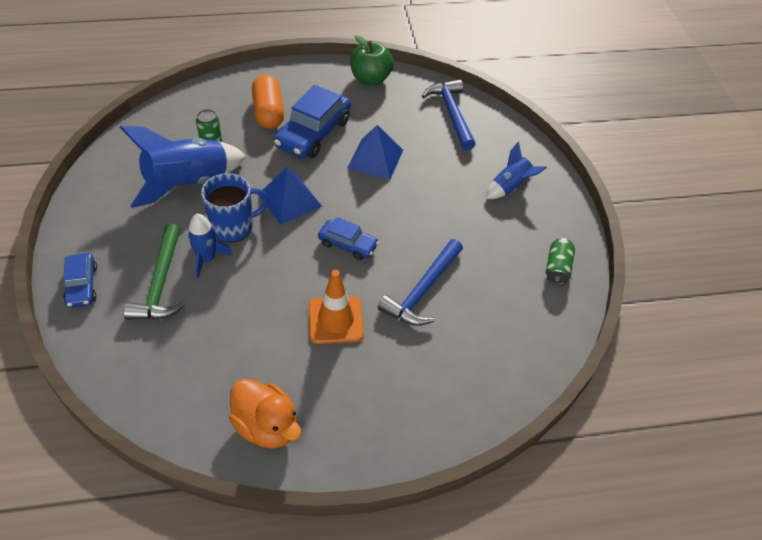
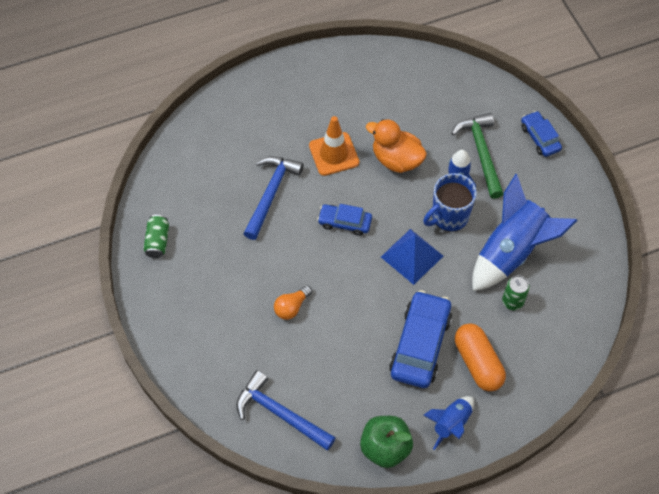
camera: 170 degrees right, 10 degrees up
orange duck [229,379,301,449] -> orange duck moved to [366,119,427,173]
blue pyramid [347,125,403,180] -> none
blue hammer [422,79,476,150] -> blue hammer turned 150 degrees clockwise [236,370,336,451]
blue rocket [486,142,547,199] -> blue rocket moved to [423,396,474,450]
none -> orange light bulb [274,286,312,320]

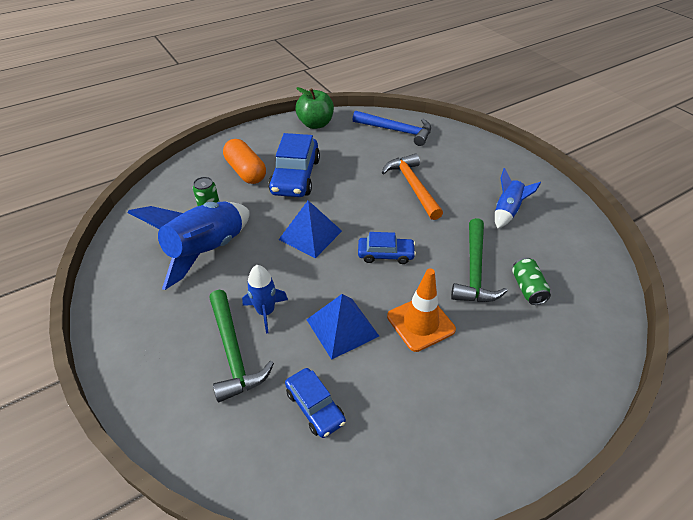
camera: 170 degrees right, 15 degrees down
green can [143,215,169,258] -> green can moved to [512,258,551,305]
blue hammer [243,156,304,240] -> green hammer [451,218,507,302]
orange light bulb [274,286,312,320] -> orange hammer [382,154,443,220]
orange duck [366,119,427,173] -> blue pyramid [306,294,379,360]
blue mug [423,173,477,232] -> none
blue rocket [423,396,474,450] -> blue rocket moved to [495,168,541,229]
blue car [521,111,562,157] -> blue car moved to [285,368,346,438]

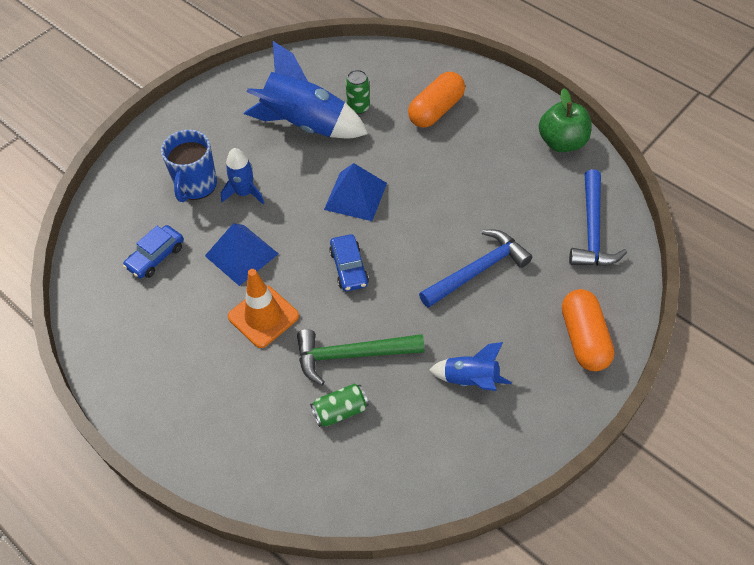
camera: 75 degrees right, 10 degrees up
green hammer [209,290,274,402] -> blue mug [161,130,217,202]
blue car [268,133,320,197] -> none
orange hammer [382,154,443,220] -> blue hammer [419,230,533,308]
none -> orange capsule [562,289,614,371]

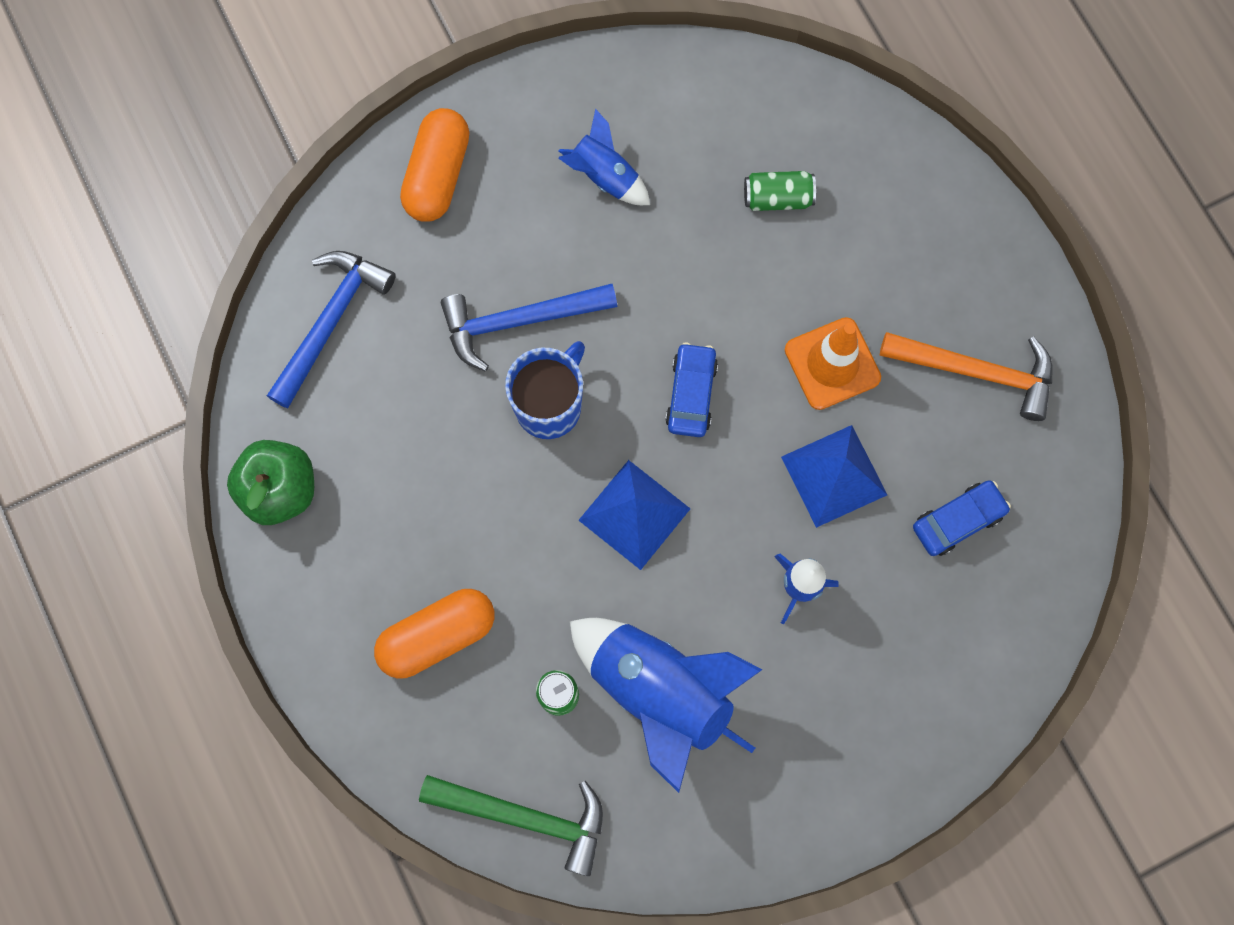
camera: 160 degrees left, 20 degrees up
blue mug [161,130,217,202] -> blue mug moved to [505,341,585,439]
green hammer [297,329,425,385] -> green hammer moved to [419,775,603,876]
none -> orange hammer [879,332,1053,421]

